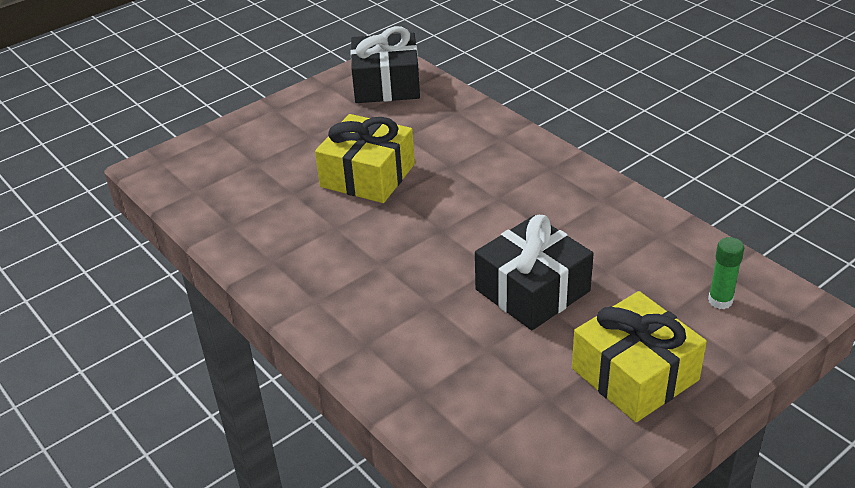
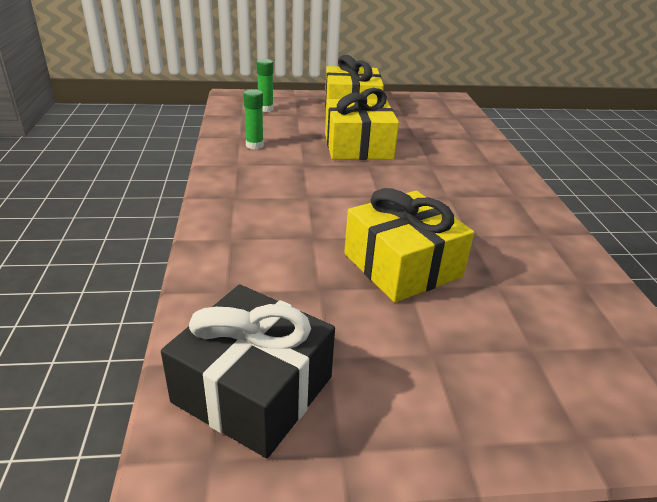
camera: 150 degrees left, 5 degrees down
black gift [475,215,594,330] -> yellow gift [325,88,399,160]
none -> green glue stick [243,89,264,149]

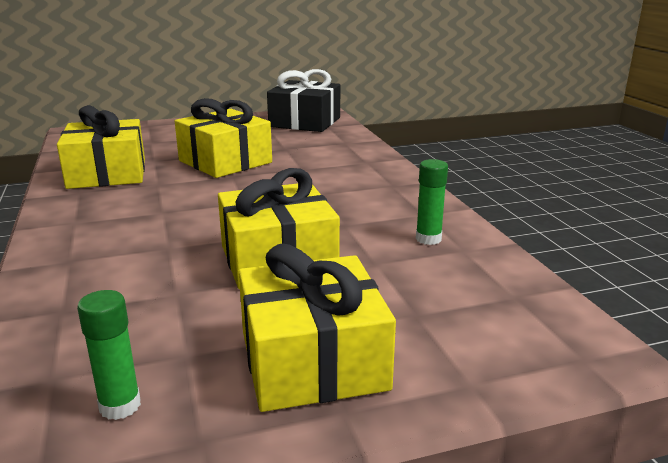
camera: 170 degrees right, 10 degrees down
green glue stick [256,59,273,112] -> green glue stick moved to [77,290,141,420]
none -> yellow gift [57,105,145,189]

